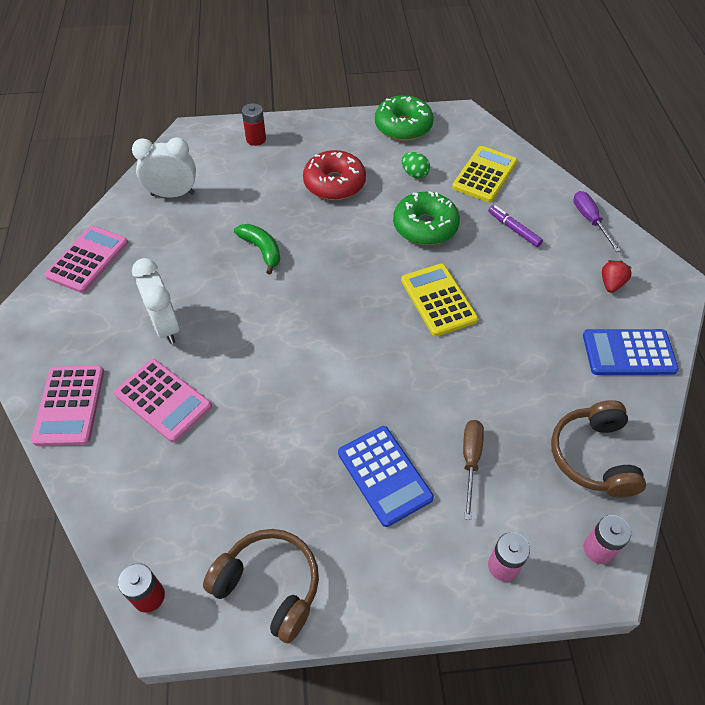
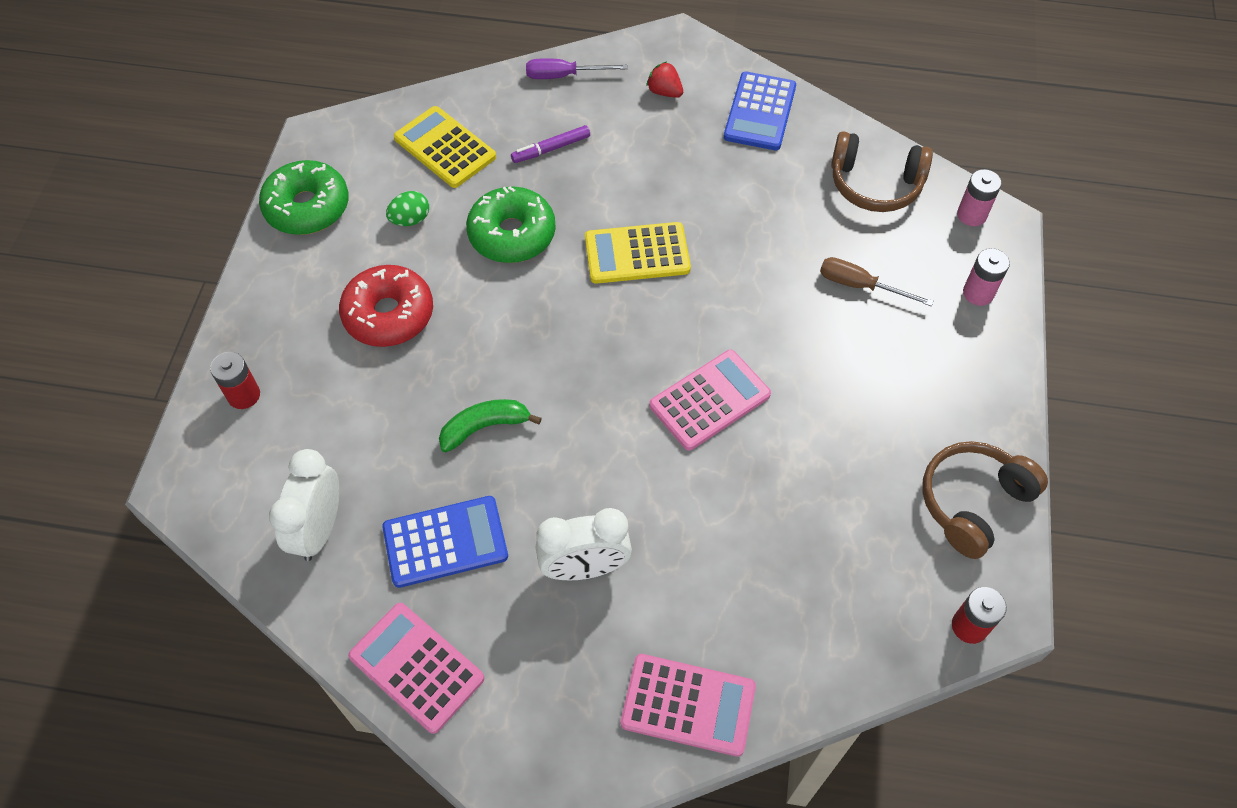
camera: 75 degrees left, 5 degrees up
pink calculator [114,359,212,442] -> pink calculator moved to [649,350,771,450]
blue calculator [338,426,434,527] -> blue calculator moved to [382,496,508,588]

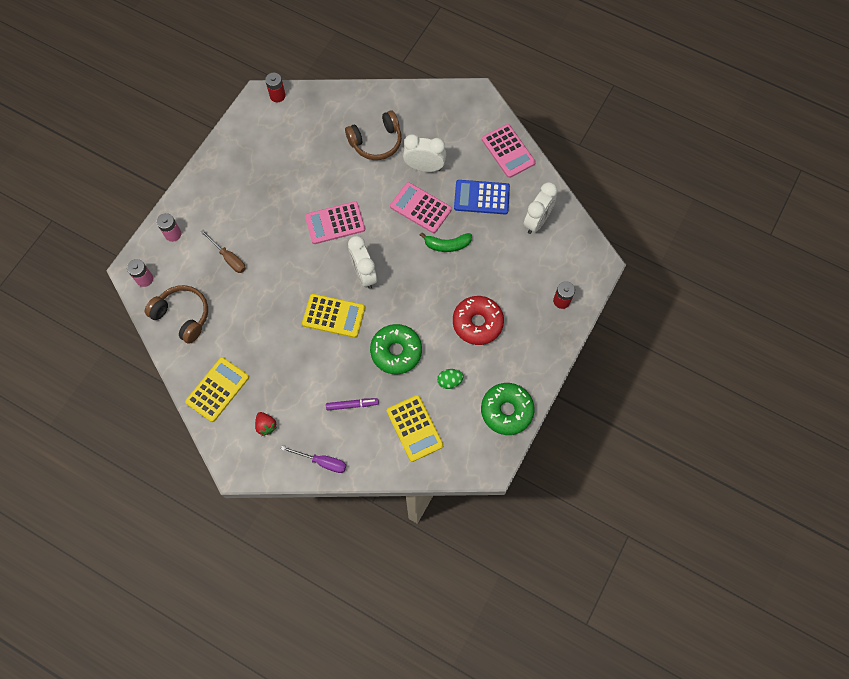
camera: 160 degrees left, 10 degrees up
pink calculator [621,654,756,757] -> pink calculator moved to [390,182,452,233]
blue calculator [724,72,796,150] -> yellow calculator [185,357,249,422]
brown headphones [922,441,1048,559] -> brown headphones moved to [345,110,402,160]
none -> white clock [348,236,377,289]

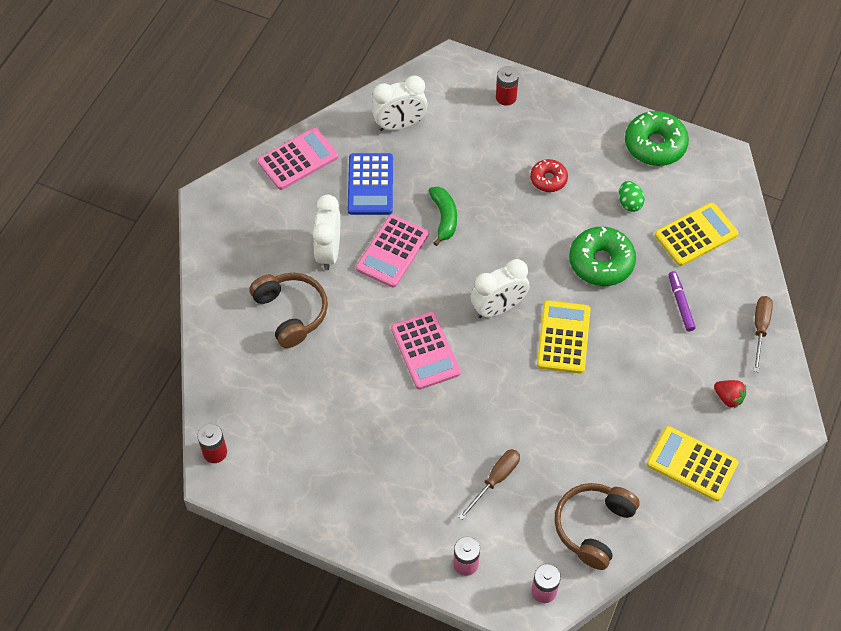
camera: 95 degrees left, 10 degrees down
red strawberry [255,412,277,436] -> red strawberry turned 75 degrees clockwise [714,380,747,409]
purple screwdriver [281,446,347,473] -> brown screwdriver [753,296,773,372]
red donut [453,296,504,345] -> red donut [530,159,568,192], size x0.59
white clock [524,182,558,234] -> white clock turned 135 degrees clockwise [371,76,428,131]

